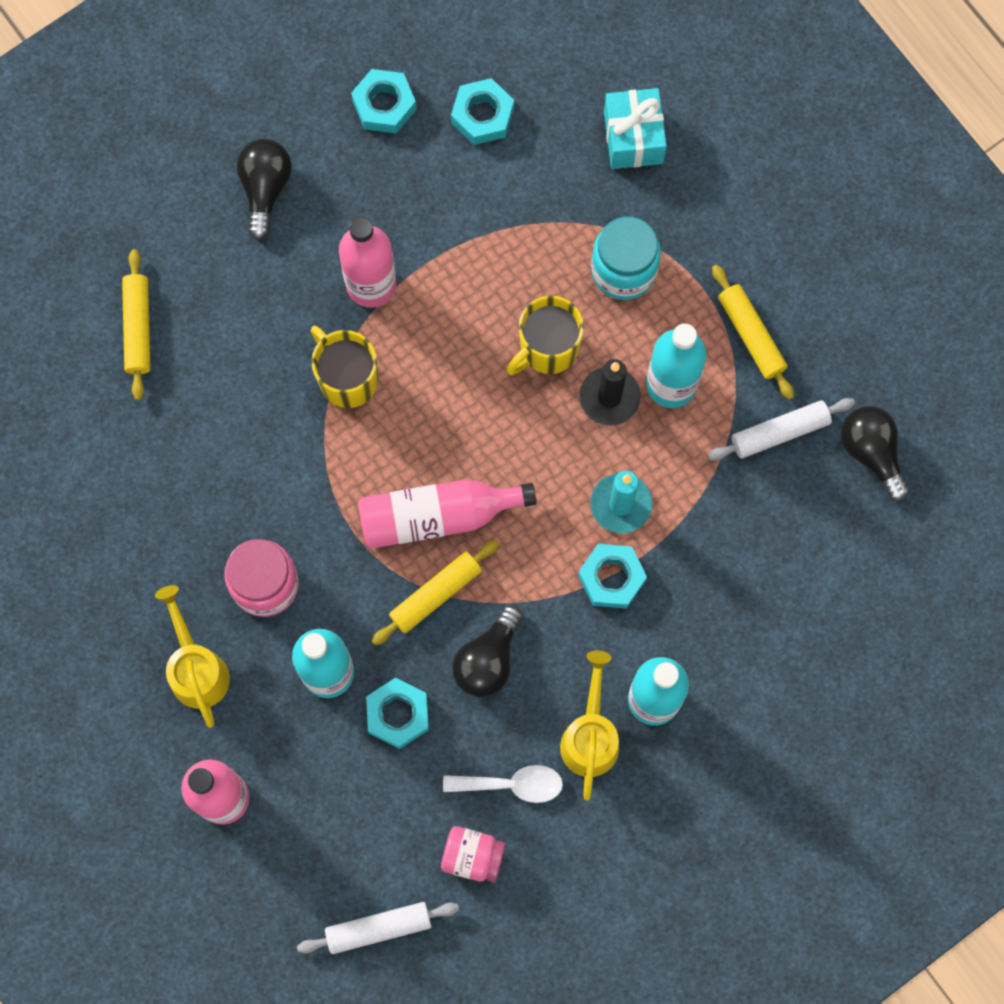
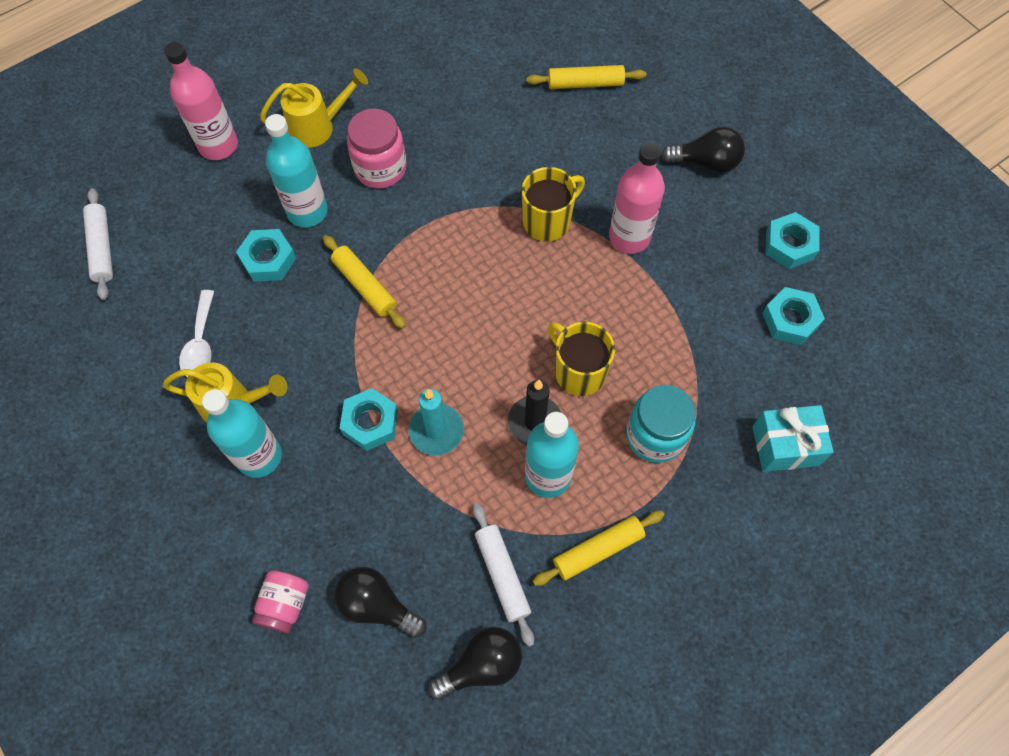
camera: 90 degrees right, 10 degrees down
pink bottle [358,479,537,549] -> none
pink jar [441,826,506,883] -> pink jar moved to [252,570,309,634]
black light bulb [452,605,523,697] -> black light bulb moved to [334,567,426,638]

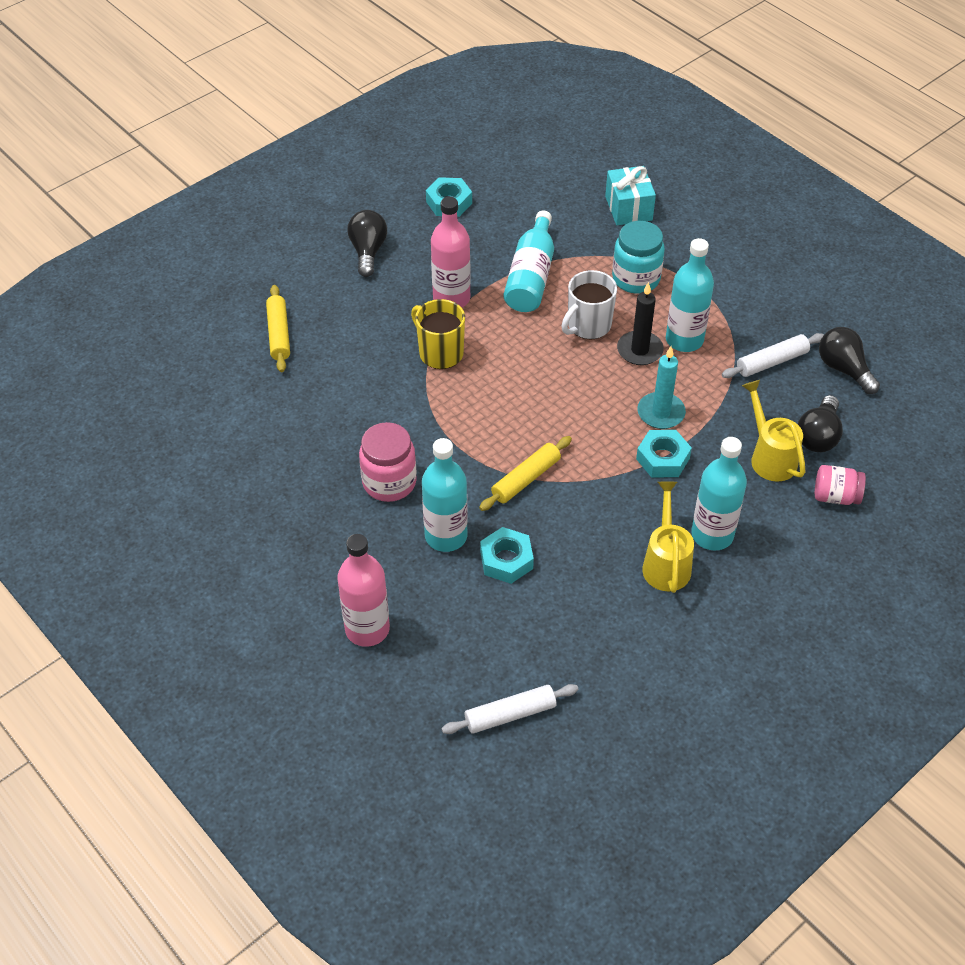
camera: 95 degrees left, 15 degrees down
white spoon [179,290,214,377] -> none
yellow watering can [260,68,368,148] -> yellow watering can moved to [742,380,806,482]
yellow rolling pin [533,511,664,586] -> none
yellow mug [548,322,615,396] -> white mug [562,270,617,339]
turquoise nut [762,287,825,345] -> none
none -> turquoise bottle [504,211,554,312]

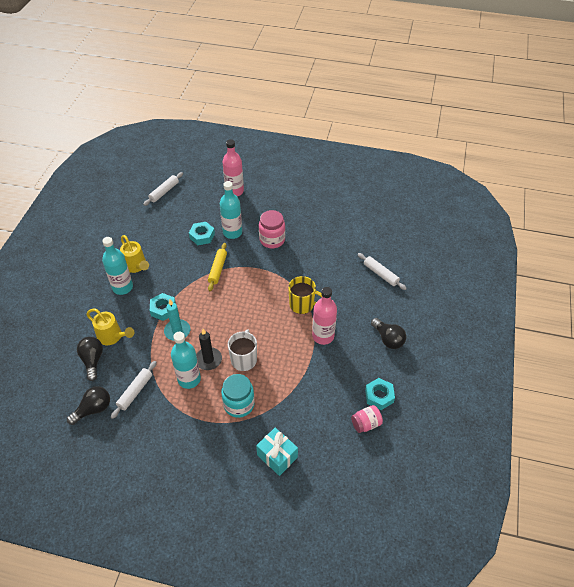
camera: 145 degrees right, 0 degrees up
yellow rolling pin [266,285,290,372] -> white rolling pin [357,253,407,290]
turquoise bottle [504,211,554,312] -> none
pink jar [815,465,866,505] -> pink jar moved to [351,405,383,433]
black light bulb [819,327,880,394] -> black light bulb turned 60 degrees counterclockwise [67,386,110,425]

